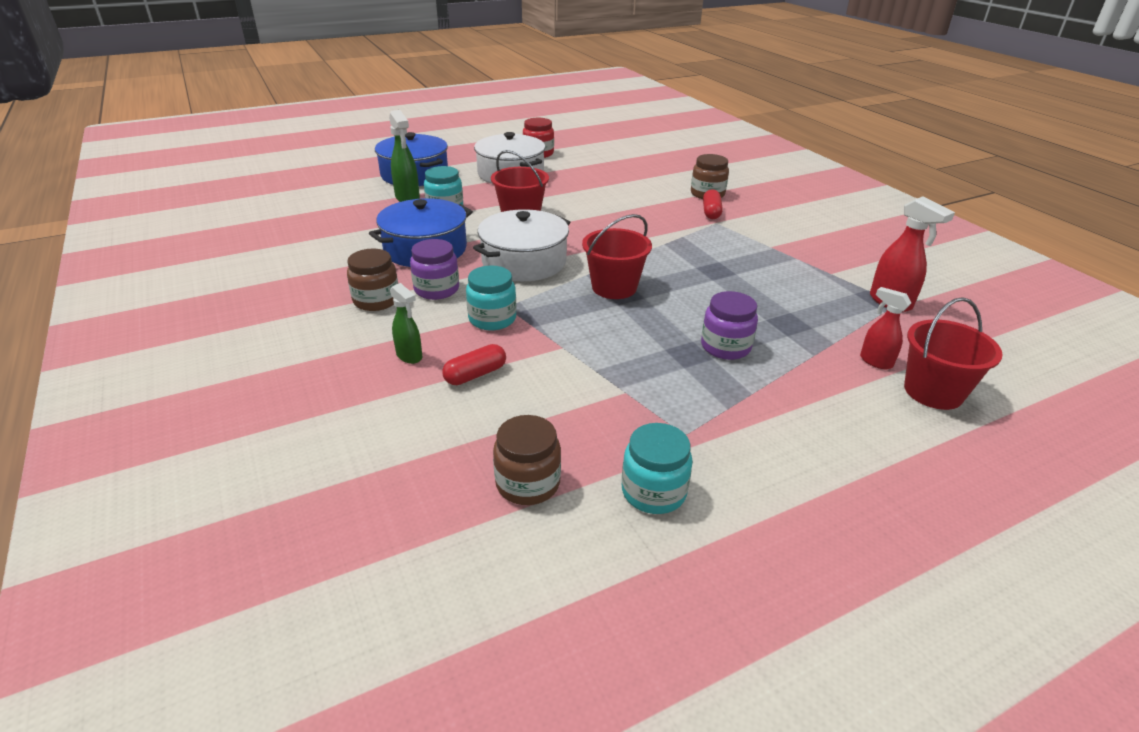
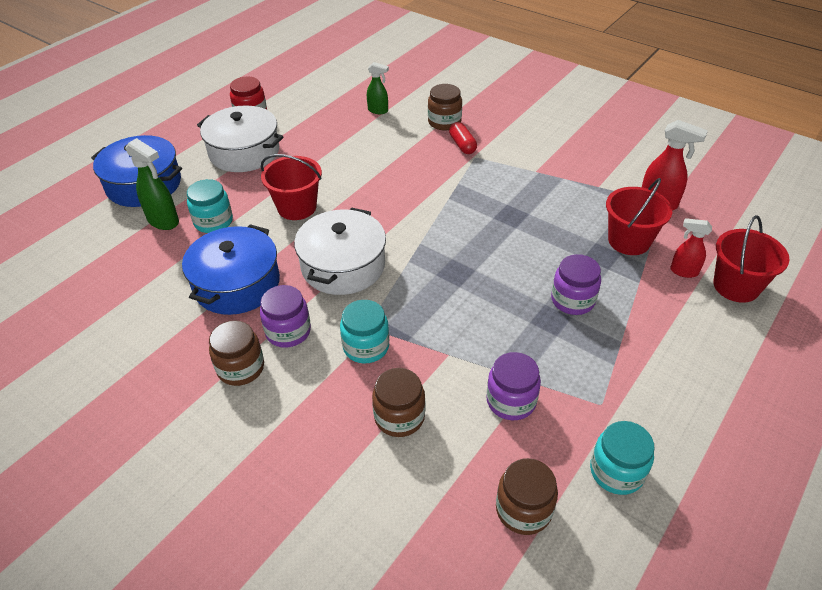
camera: 25 degrees left, 10 degrees up
green spray bottle [390,283,422,364] -> green spray bottle moved to [367,62,389,114]
red capsule [442,344,506,385] -> brown jar [372,368,425,437]
red bucket [582,214,652,299] -> red bucket moved to [606,178,672,255]
none -> purple jar [486,352,541,420]

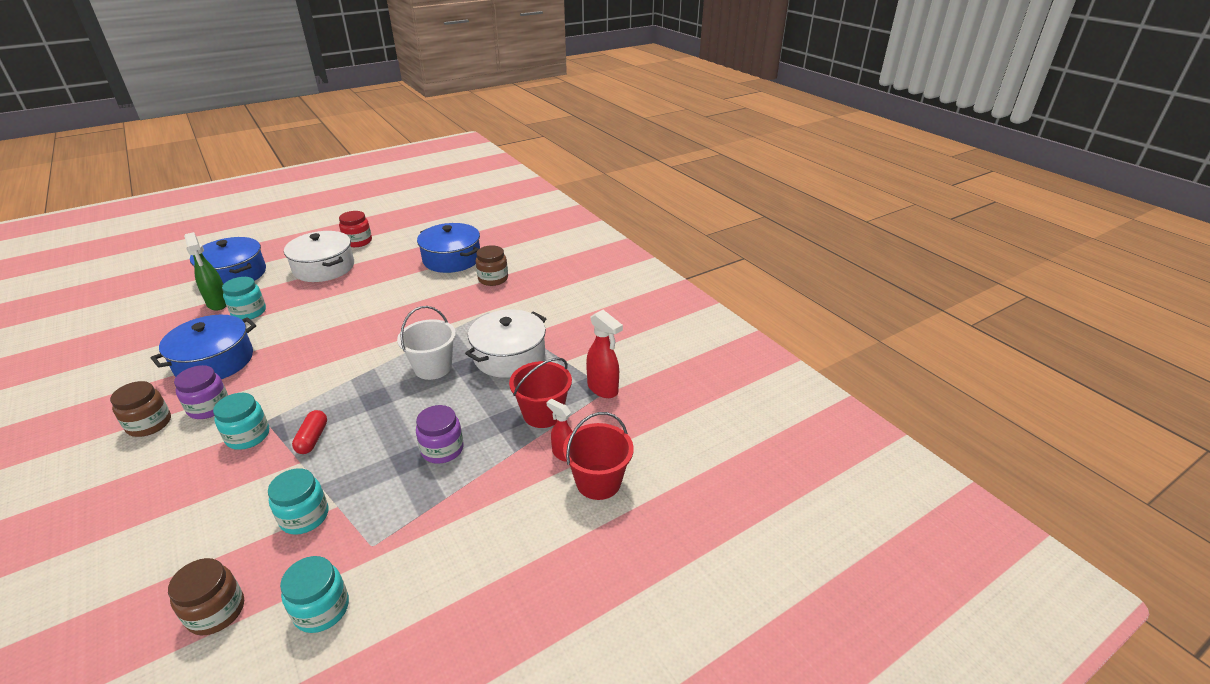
camera: 20 degrees right, 10 degrees down
red bucket [261,154,322,220] -> none
white pot [294,207,386,295] -> white pot moved to [465,310,546,378]
green spray bottle [367,62,389,114] -> blue pot [417,223,480,273]
brown jar [372,368,425,437] -> none
red capsule [449,122,477,154] -> red capsule moved to [292,410,327,454]
purple jar [486,352,541,420] -> turquoise jar [268,468,328,535]
none -> white bucket [397,306,456,380]

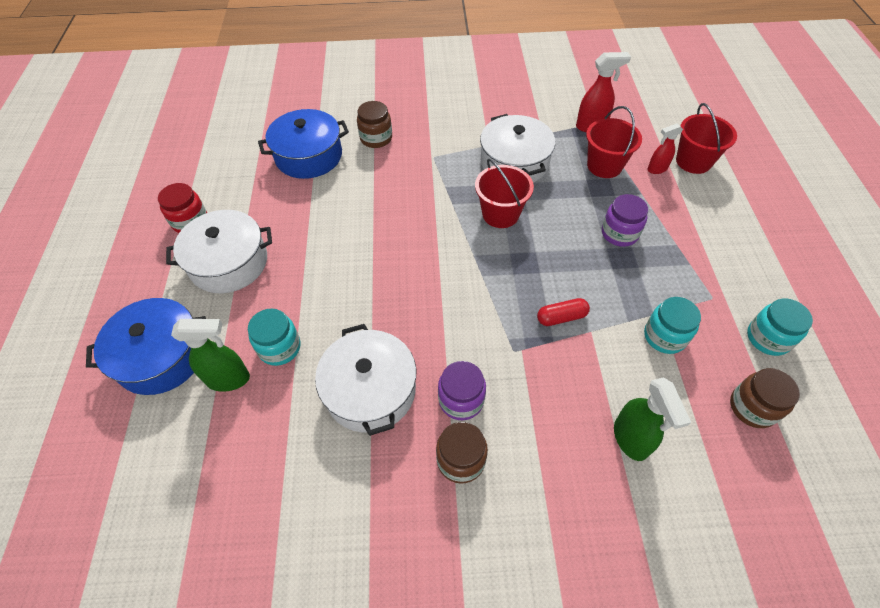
camera: 60 degrees left, 20 degrees up
blue pot [151,315,256,379] -> white pot [315,324,416,436]
turquoise jar [213,393,269,450] -> none
red capsule [292,410,327,454] -> red capsule turned 45 degrees counterclockwise [537,298,590,326]
white bucket [397,306,456,380] -> red bucket [475,159,534,228]
none -> green spray bottle [614,378,691,461]

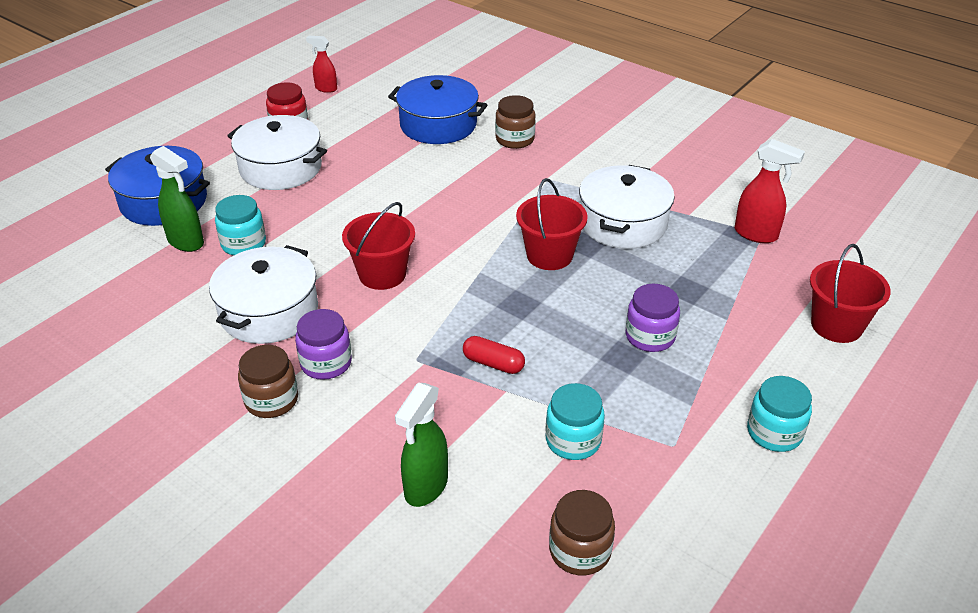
camera: 40 degrees right, 15 degrees down
red bucket [586,106,642,178] -> red bucket moved to [342,202,415,290]
red spray bottle [648,123,683,174] -> red spray bottle moved to [306,36,337,93]
turquoise jar [747,298,813,356] -> turquoise jar moved to [747,376,812,452]

